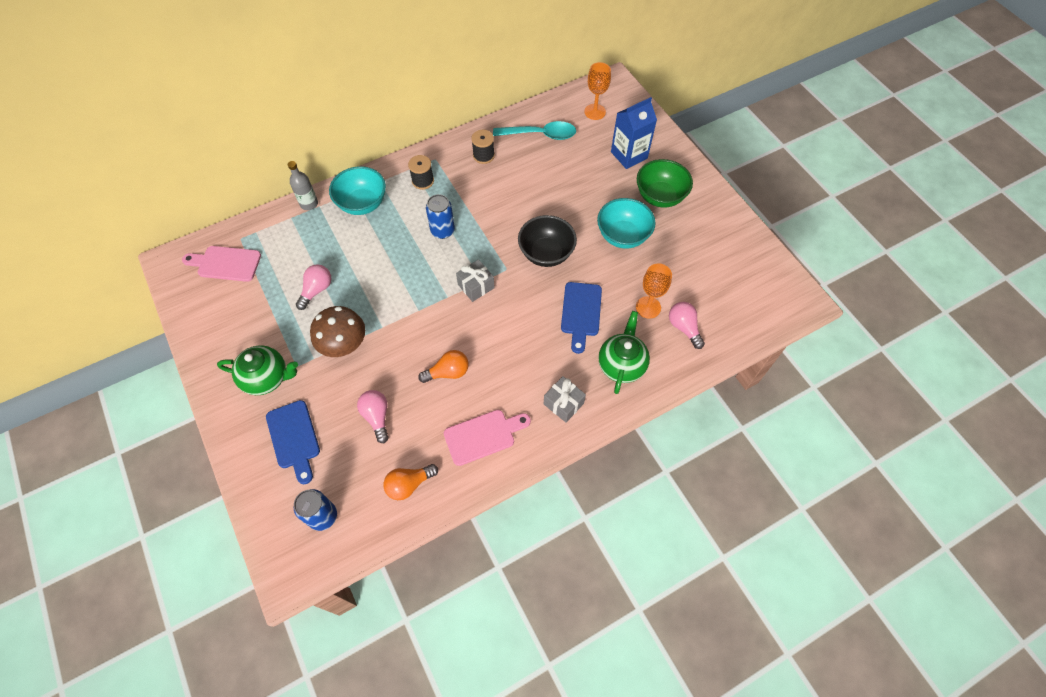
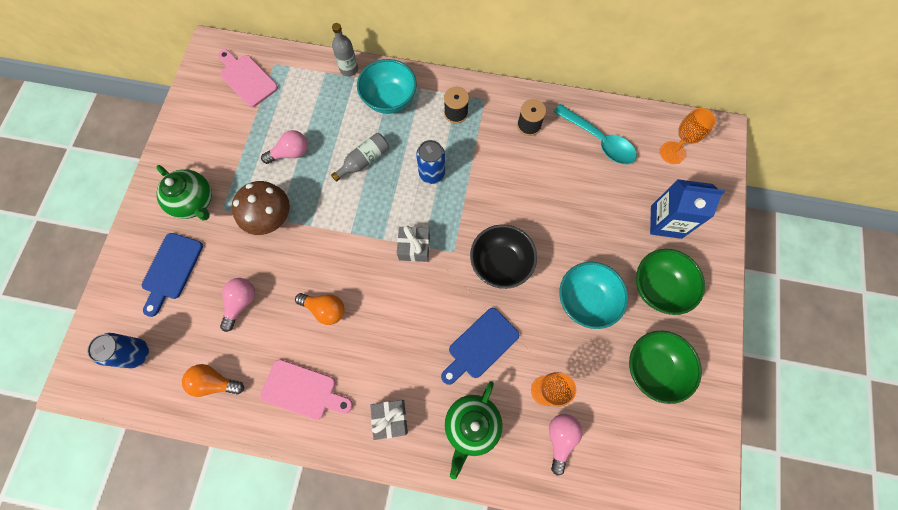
camera: 40 degrees right, 10 degrees up
green teapot [599,311,650,394] -> green teapot turned 150 degrees clockwise [445,381,503,479]
none -> grey bottle [331,133,389,182]
none -> green bowl [629,331,702,404]

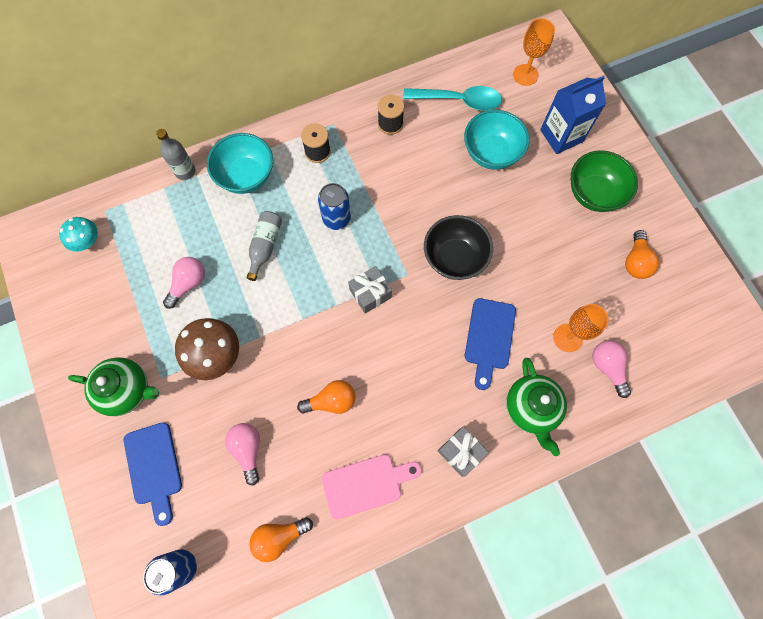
camera: 35 degrees left, 0 degrees up
pink cutting board [218,49,278,107] -> turquoise mushroom [59,217,98,252]
turquoise bowl [559,262,628,329] -> turquoise bowl moved to [464,110,530,170]
green bowl [629,331,702,404] -> orange light bulb [625,230,659,279]

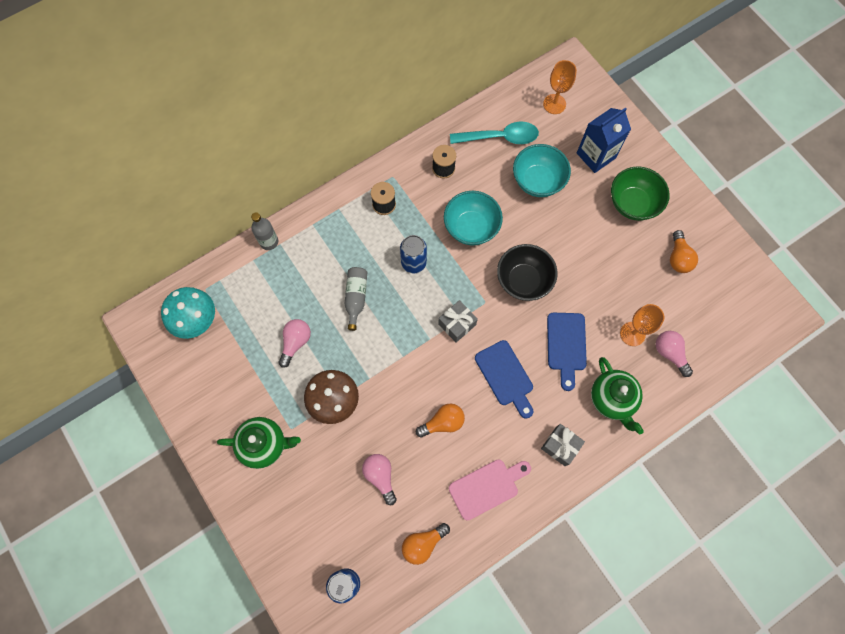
camera: 10 degrees left, 0 degrees up
turquoise mushroom [59,217,98,252] -> turquoise mushroom [161,287,215,339], size x1.61
blue cutting board [124,422,182,526] -> blue cutting board moved to [475,340,533,419]
turquoise bowl [207,133,273,194] -> turquoise bowl moved to [444,191,503,246]

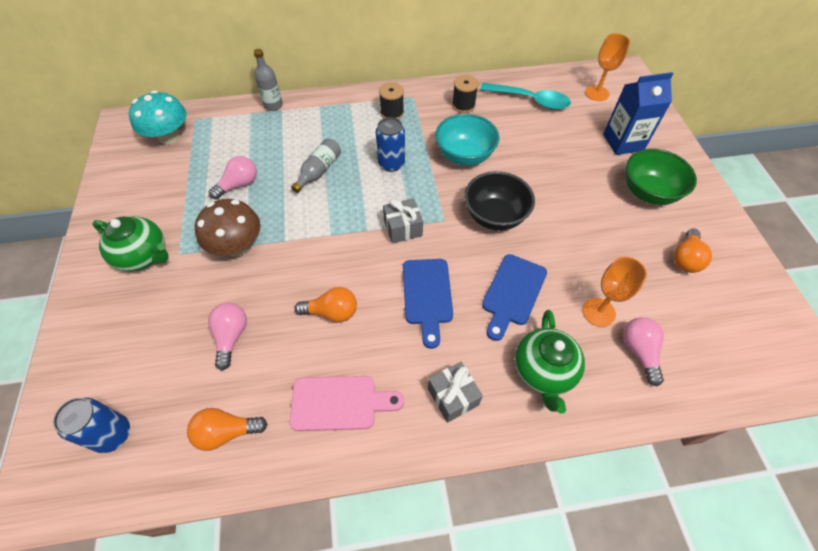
camera: 25 degrees right, 15 degrees down
turquoise bowl [513,144,571,197] -> none

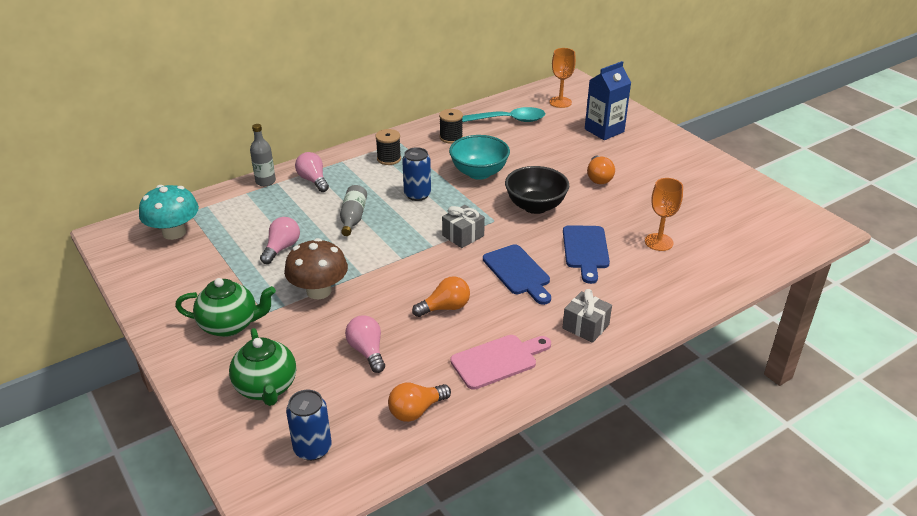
camera: 25 degrees left, 20 degrees down
green teapot [515,310,585,414] -> green teapot moved to [229,328,296,406]
pink light bulb [623,317,664,387] -> pink light bulb moved to [295,152,329,192]
green bowl [626,149,697,205] -> none
orange light bulb [673,228,712,273] -> orange light bulb moved to [587,155,615,184]

